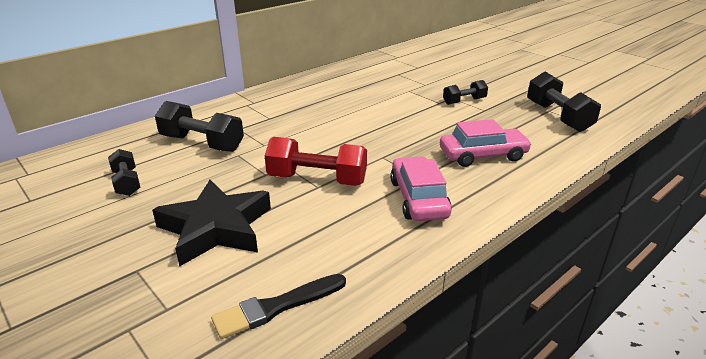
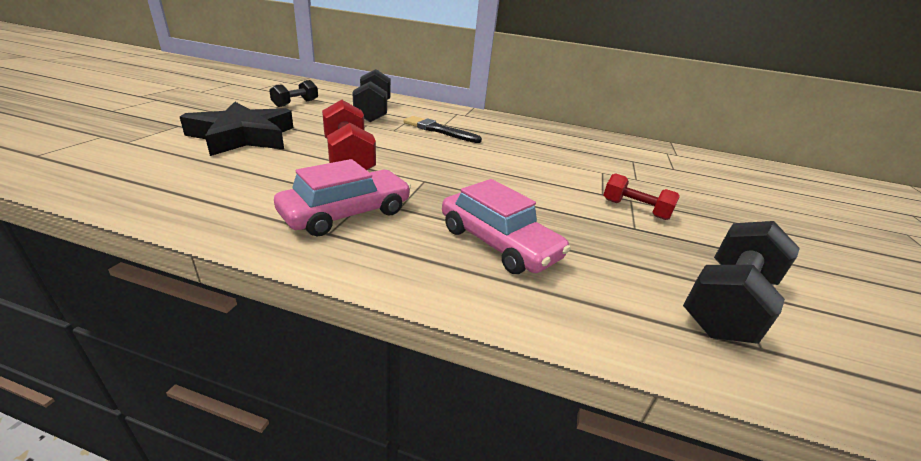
camera: 55 degrees right, 0 degrees up
black brush [211,274,346,339] -> black brush moved to [403,116,482,143]
black dumbbell [443,80,488,105] -> red dumbbell [603,173,680,220]

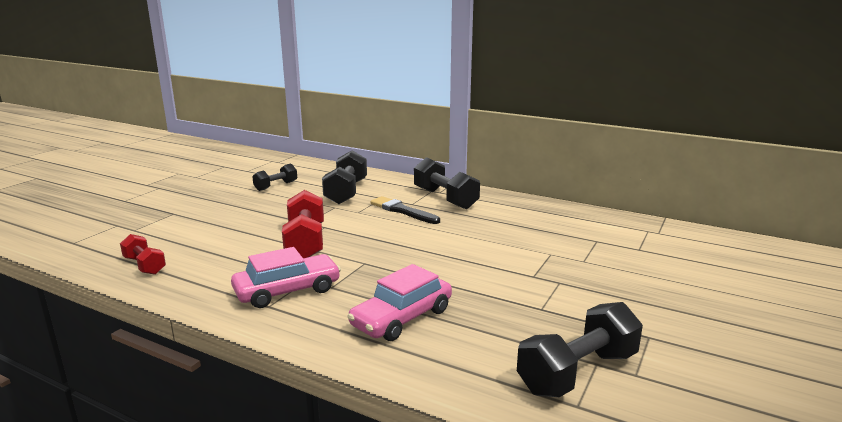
camera: 15 degrees right, 10 degrees down
black star [180,102,293,156] -> none
pink car [442,179,571,274] -> pink car turned 75 degrees clockwise [347,264,452,341]
red dumbbell [603,173,680,220] -> red dumbbell moved to [120,234,166,275]
none -> black dumbbell [414,157,480,210]

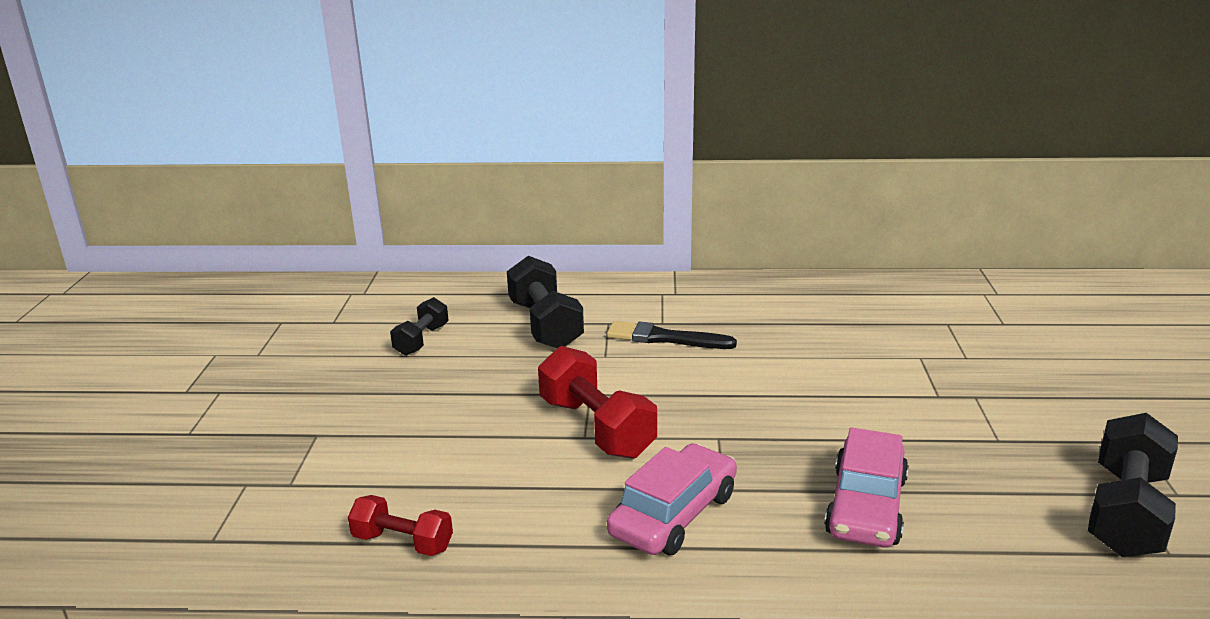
camera: 25 degrees left, 5 degrees up
black dumbbell [414,157,480,210] -> none

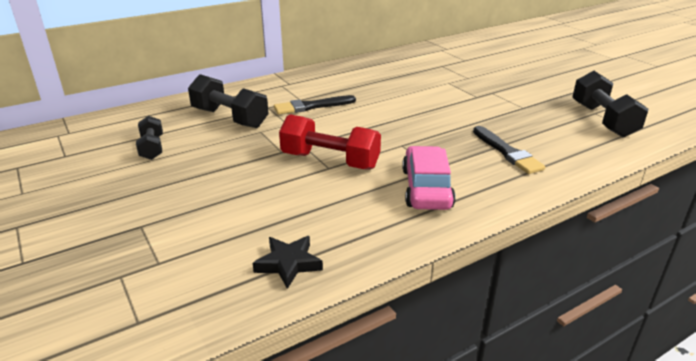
camera: 35 degrees left, 5 degrees up
red dumbbell [348,495,453,556] -> black star [253,236,323,289]
pink car [824,428,909,548] -> black brush [473,126,545,174]

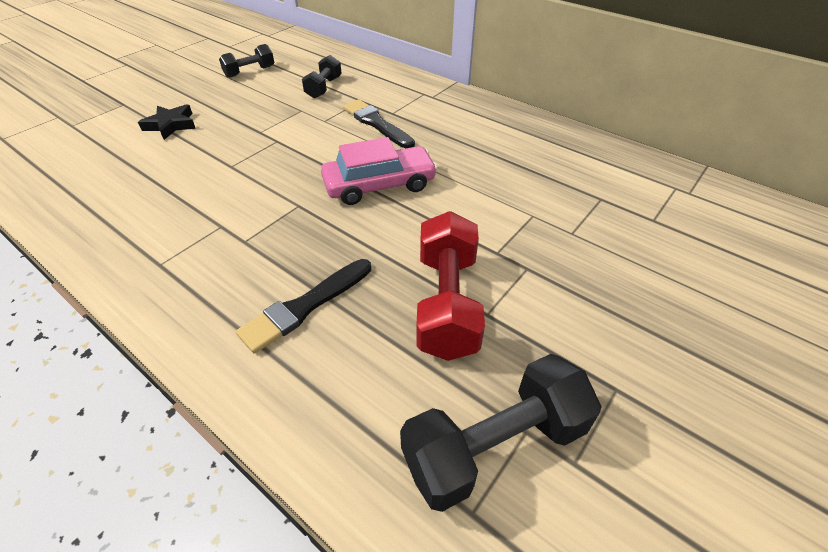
camera: 70 degrees right, 15 degrees up
black dumbbell [188,74,269,128] -> black dumbbell [302,55,342,99], size x0.59
black star [253,236,323,289] -> black star moved to [138,104,196,140]
red dumbbell [279,114,381,170] -> red dumbbell moved to [416,211,485,361]
pink car [402,146,456,210] -> pink car moved to [321,137,438,205]

